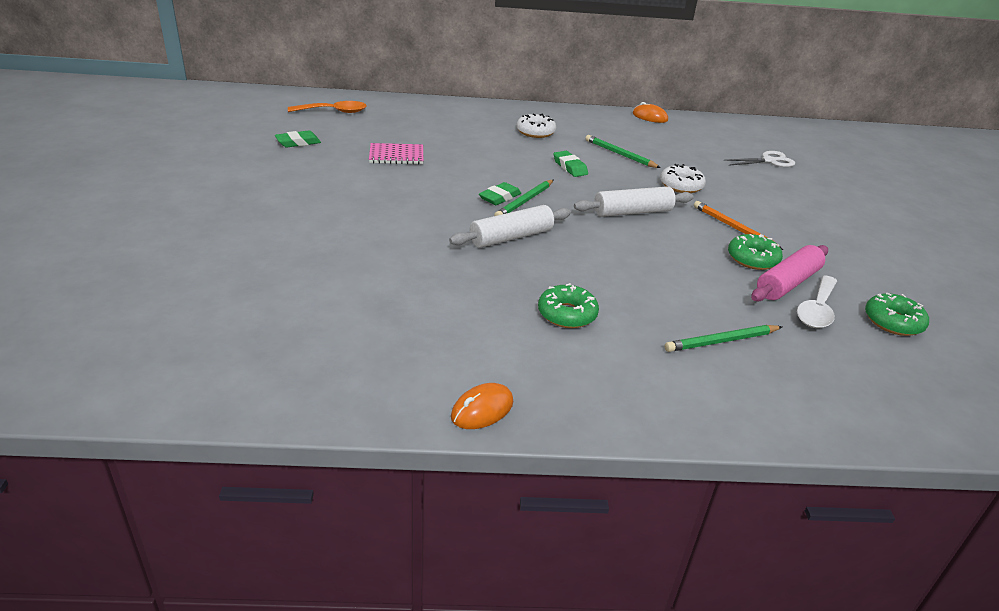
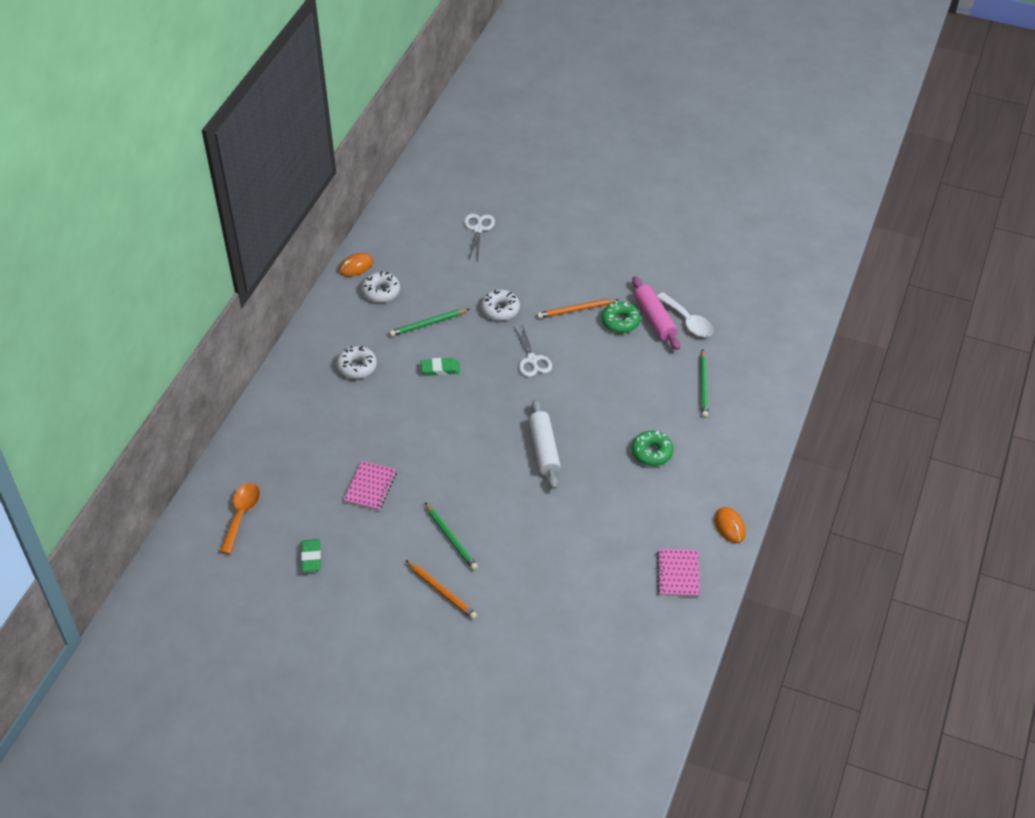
camera: 65 degrees left, 15 degrees up
green eraser [479,182,521,205] -> none
green pencil [494,180,553,216] -> green pencil moved to [425,503,478,570]
white rolling pin [574,186,694,217] -> white scissors [513,324,552,377]
green donut [865,292,929,336] -> none
none -> white donut [362,271,400,303]
none -> orange pencil [406,560,477,620]
none -> pink notebook [657,549,700,597]

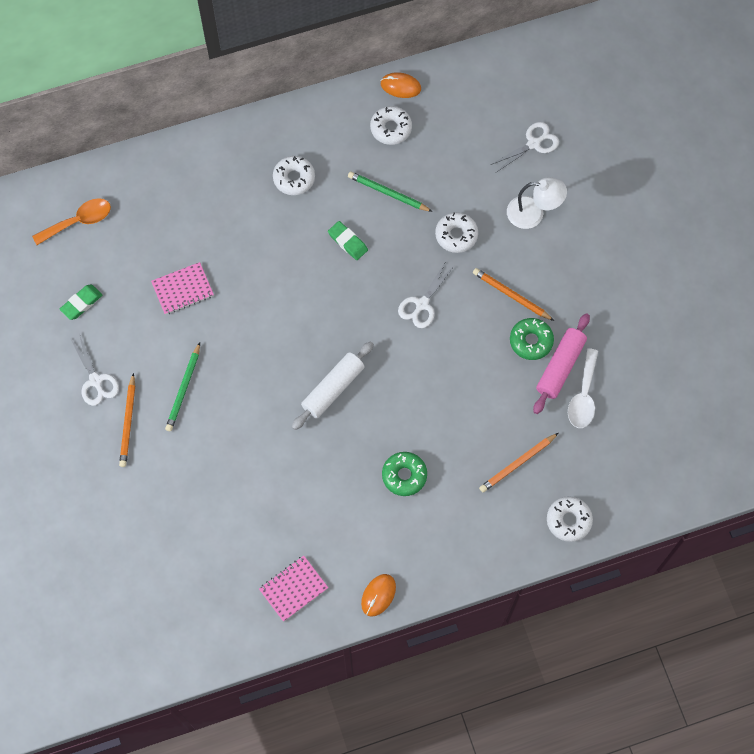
camera: 50 degrees right, 20 degrees up
green pencil [700,350,708,418] -> orange pencil [479,433,558,492]
none -> white scissors [71,334,119,406]
none -> white lamp [507,177,567,229]
none -> white donut [547,496,593,542]

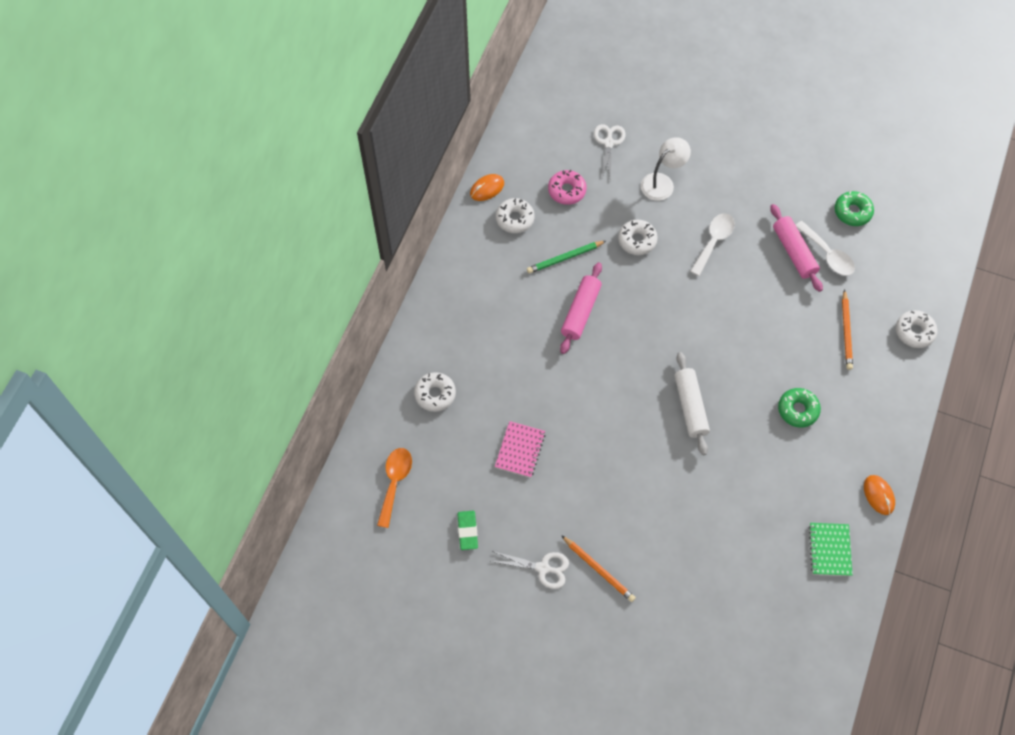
camera: 50 degrees left, 5 degrees down
green pencil [165,342,200,431] -> none
pink notebook [259,556,328,622] -> green notebook [809,523,853,576]
white donut [273,156,315,195] -> white donut moved to [414,372,456,412]
green eraser [328,221,368,260] -> pink rolling pin [560,262,602,354]
white scissors [398,261,455,328] -> none
orange pencil [473,268,554,321] -> white spoon [690,213,735,276]
green donut [510,318,554,360] -> green donut moved to [835,191,874,226]
none -> pink donut [548,170,586,205]

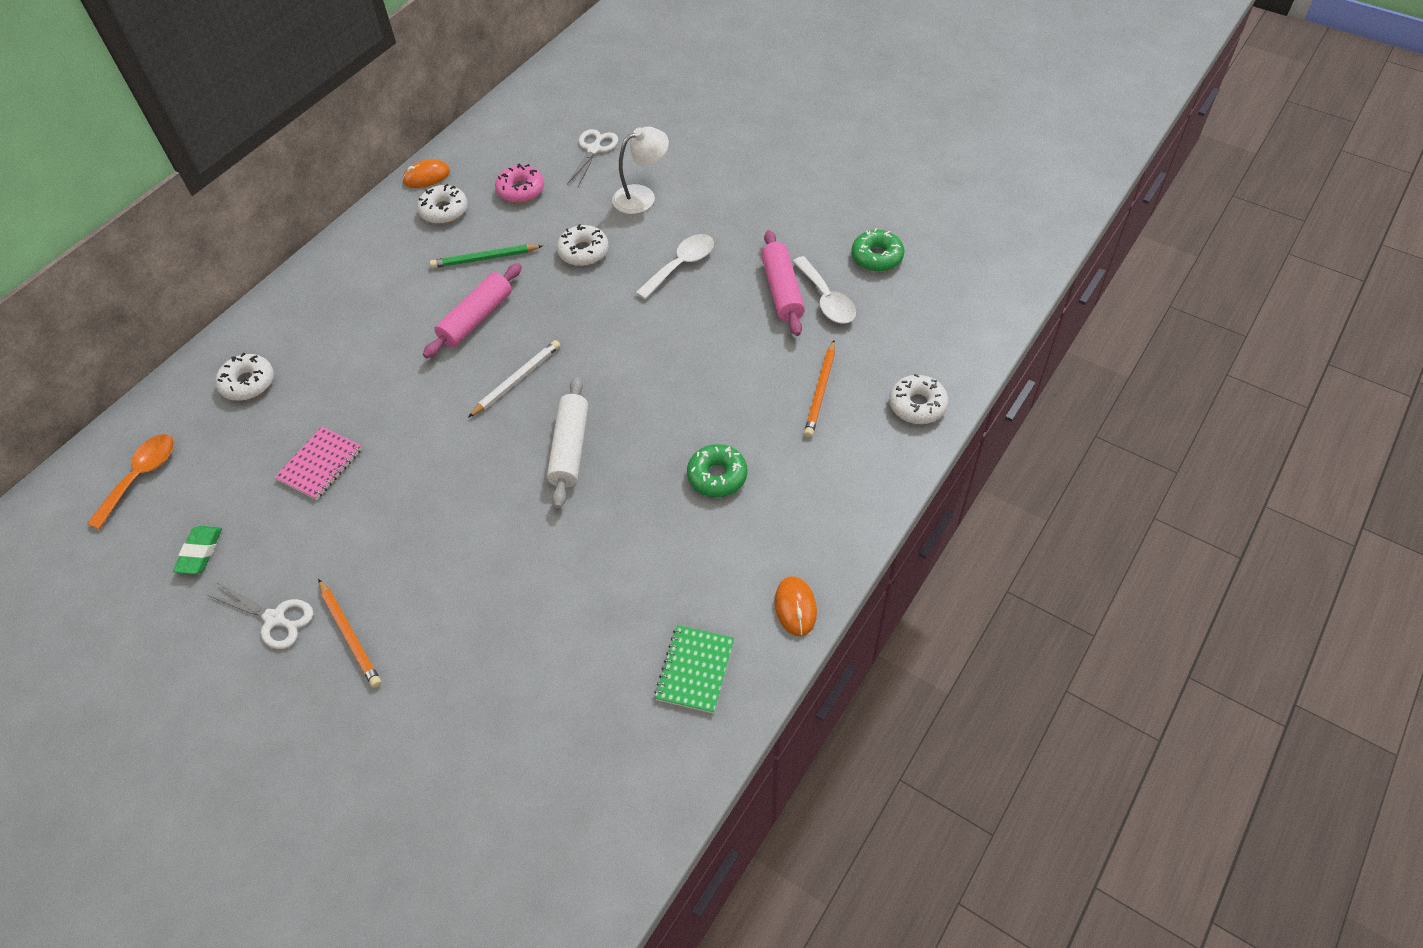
camera: 15 degrees right, 10 degrees down
none -> white pencil [468,340,560,418]

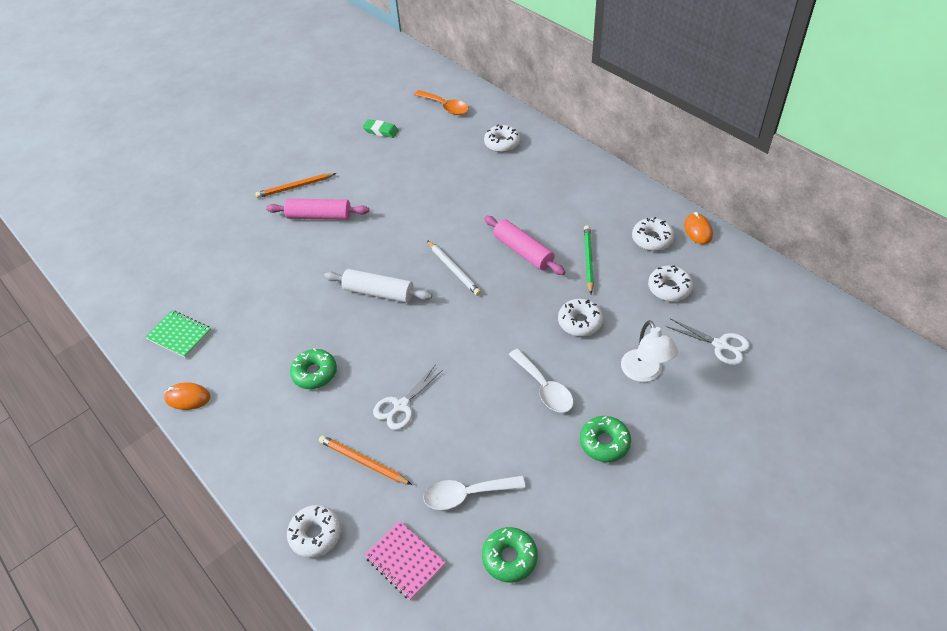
camera: 105 degrees right, 5 degrees down
white scissors [208,583,314,649] -> white scissors moved to [373,364,444,430]
pink notebook [275,427,362,500] -> pink notebook moved to [364,521,446,601]
pink donut [495,164,544,203] -> white donut [648,265,693,301]
pink rolling pin [761,230,805,336] -> pink rolling pin moved to [266,199,369,220]
none -> green donut [580,416,631,462]

